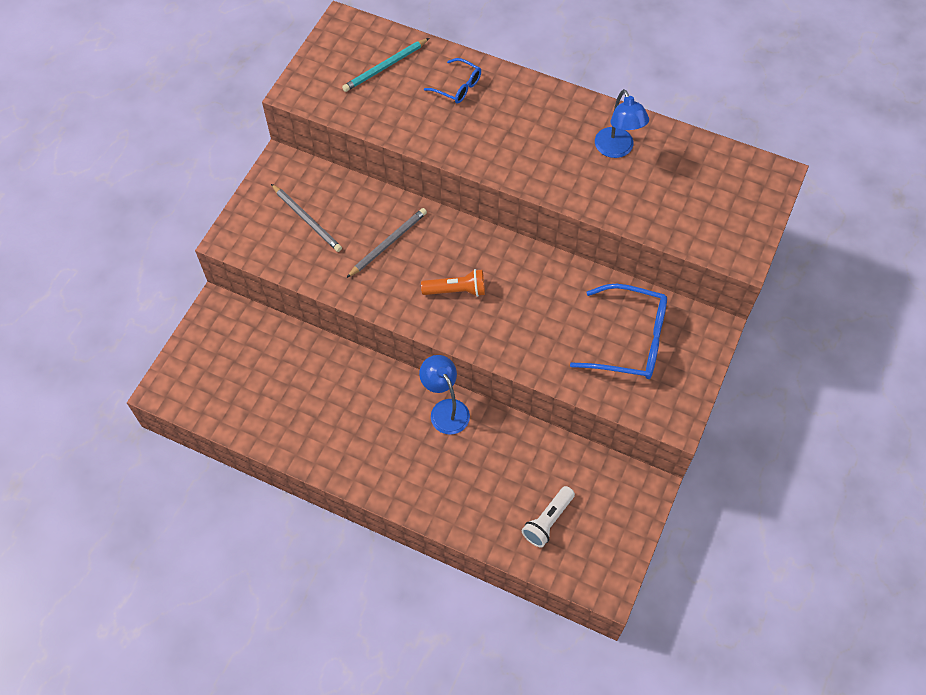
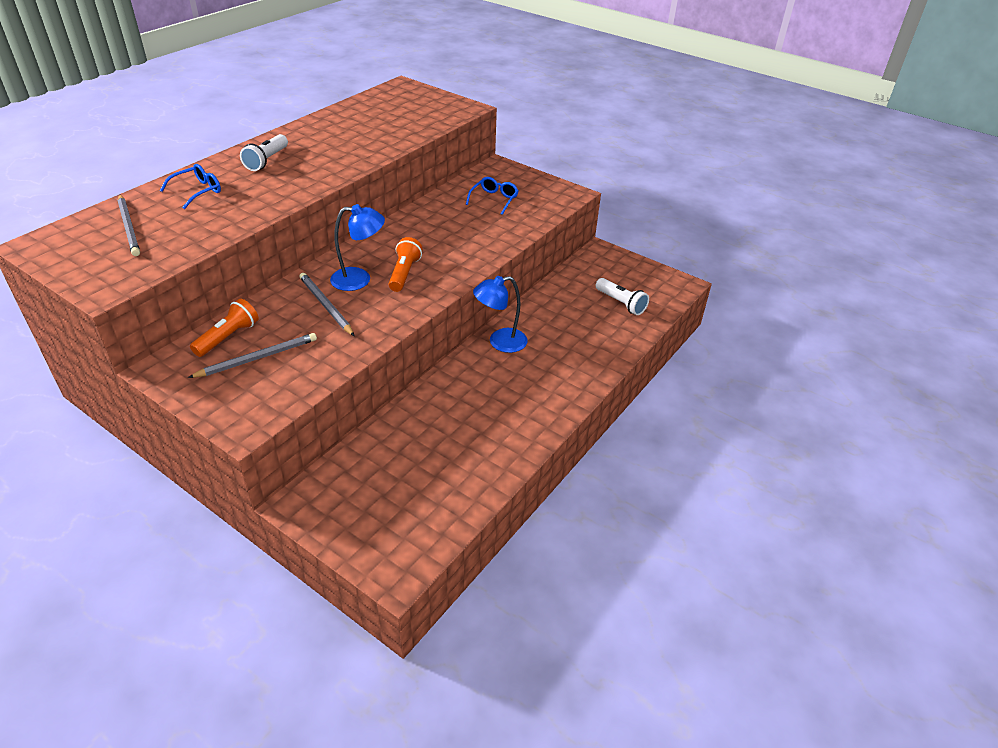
camera: 80 degrees left, 20 degrees down
turquoise pencil [342,38,429,92] -> grey pencil [117,195,140,256]
blue glasses [570,284,667,379] -> blue glasses [466,177,519,215], size x0.54
blue lamp [595,89,649,158] -> blue lamp moved to [330,204,385,291]
none -> orange flashlight [190,298,258,357]
none -> white flashlight [240,134,288,171]

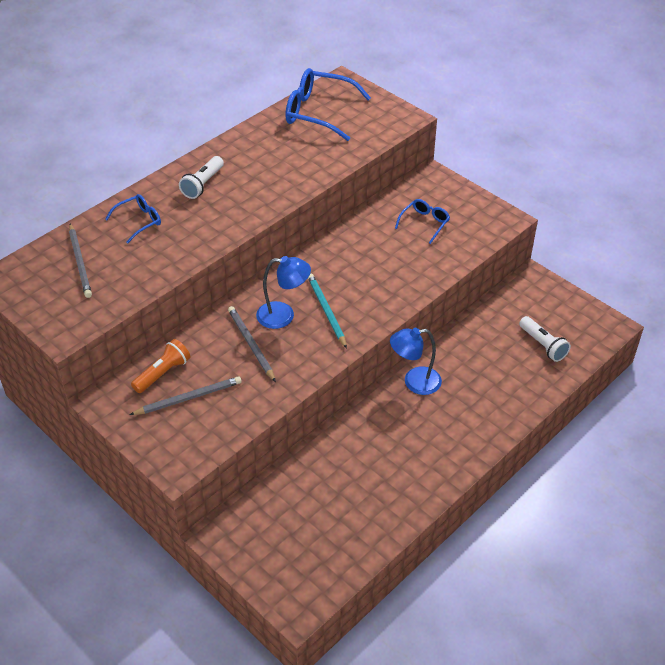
camera: 10 degrees right, 5 degrees up
orange flashlight [389,237,423,292] -> turquoise pencil [308,273,347,348]
none -> blue glasses [286,68,371,141]

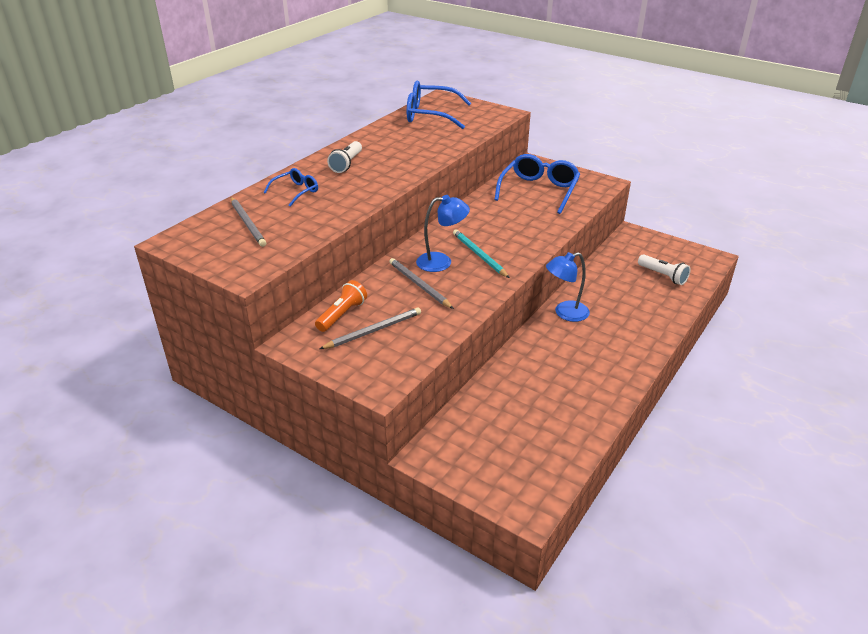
camera: 10 degrees left, 10 degrees down
blue glasses [395,199,450,244] -> blue glasses [494,154,580,214], size x1.86

